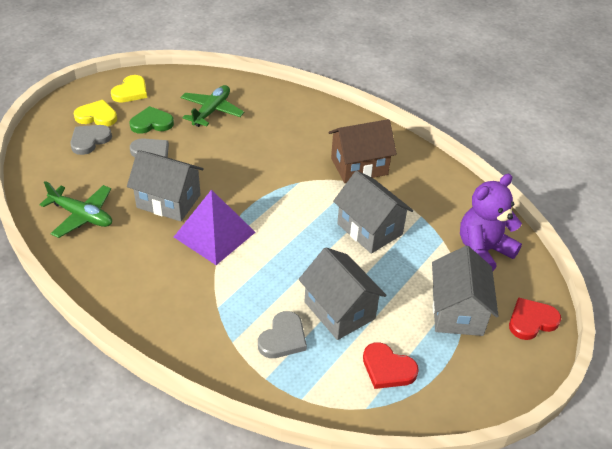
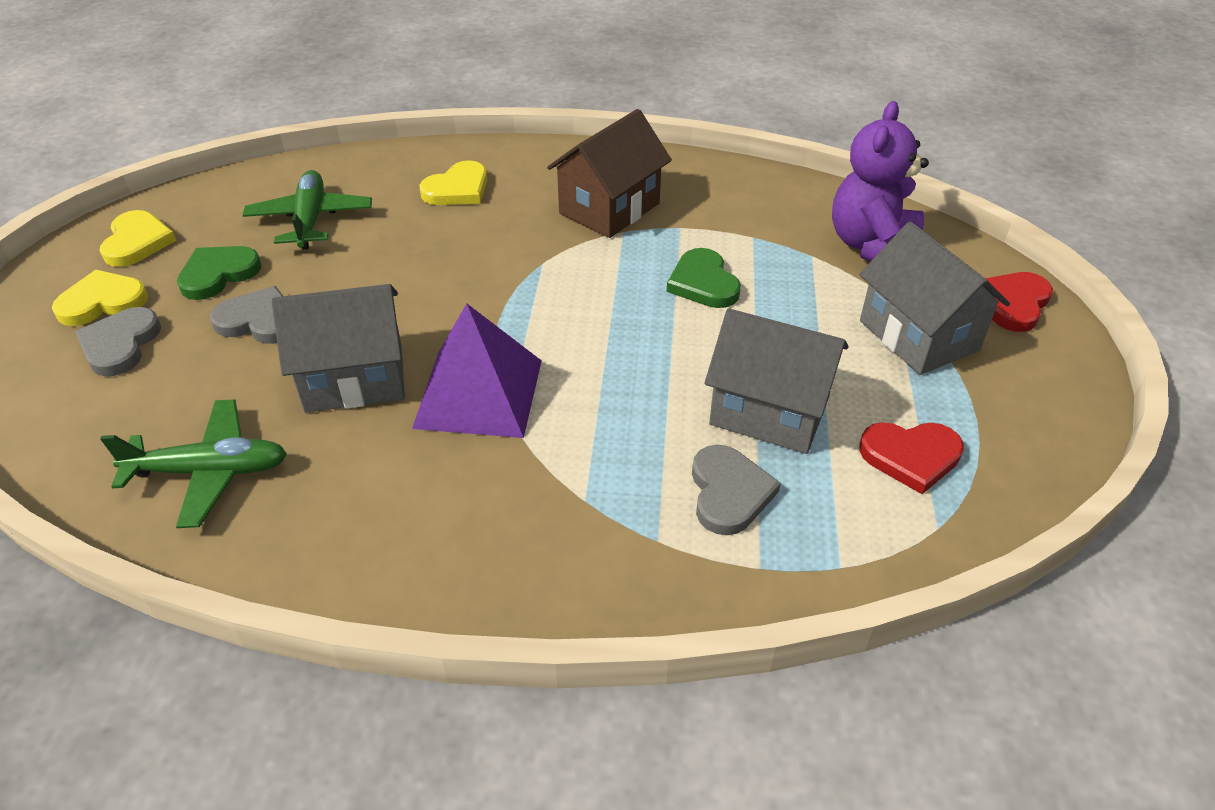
camera: 30 degrees left, 0 degrees up
grey house [333,171,413,254] -> green heart [667,248,741,308]
none -> yellow heart [419,160,487,205]

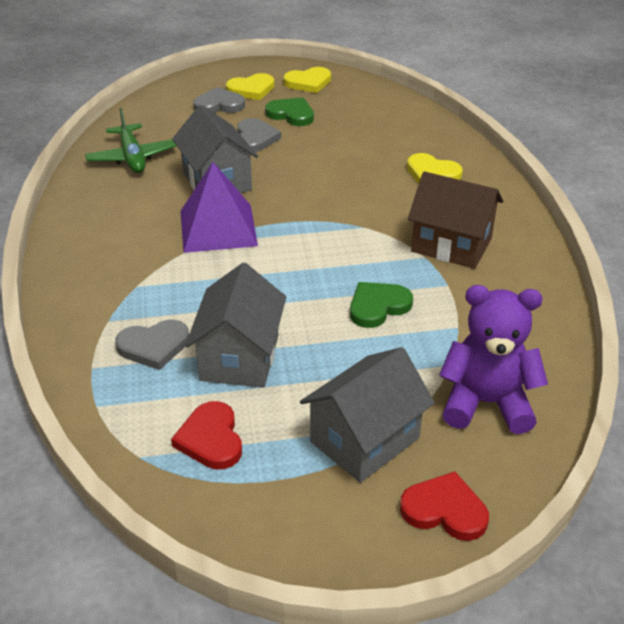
camera: 75 degrees right, 5 degrees down
yellow heart [52,270,148,326] -> yellow heart turned 105 degrees clockwise [226,73,274,100]
green plane [243,170,372,250] -> none

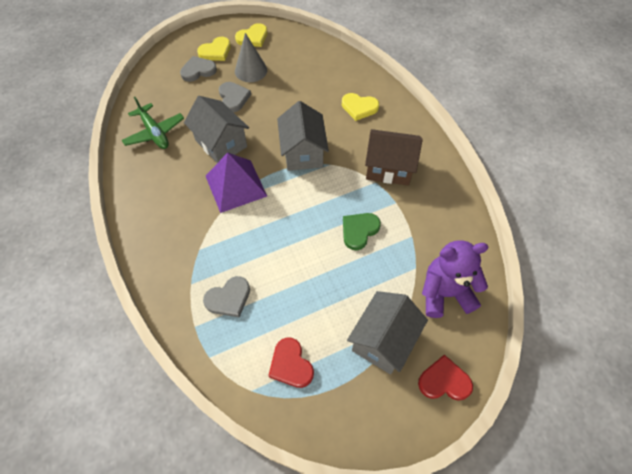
camera: 15 degrees left, 20 degrees up
grey house [185,263,286,388] -> grey house moved to [277,101,329,171]
green heart [265,97,314,126] -> grey cone [235,33,267,82]

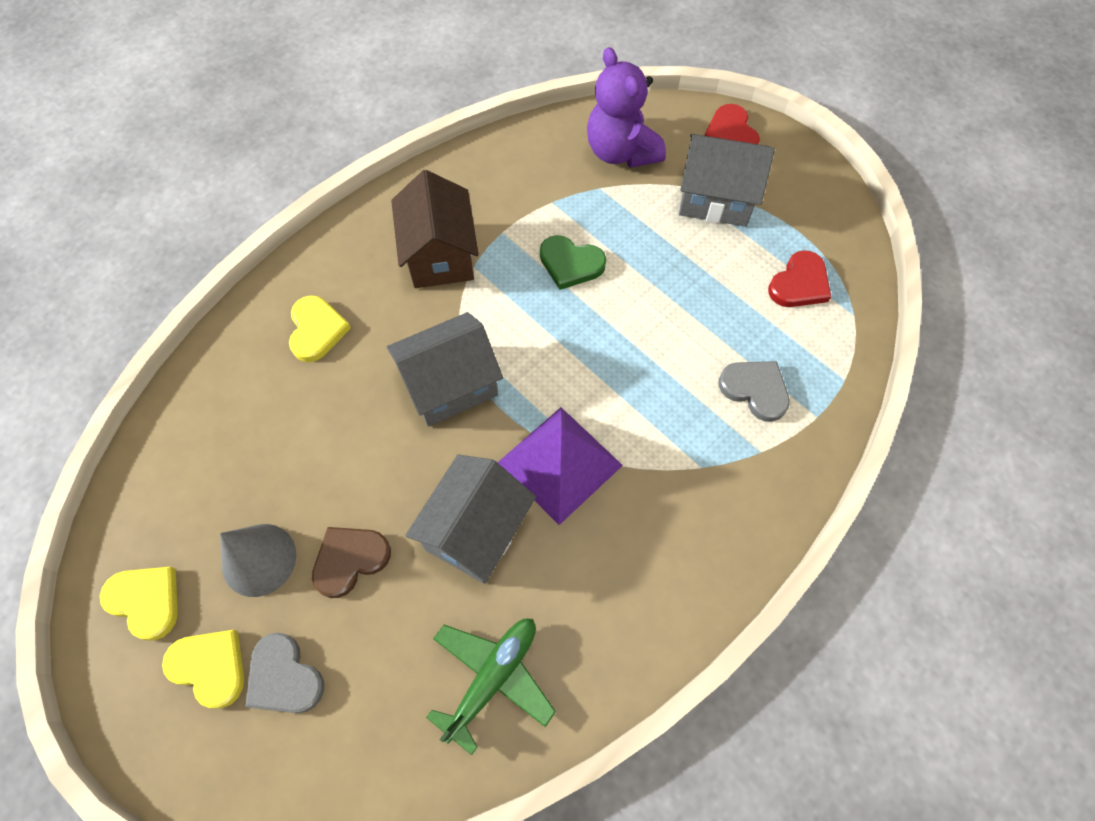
camera: 110 degrees left, 5 degrees up
grey heart [219,82,251,112] -> brown heart [312,527,391,598]

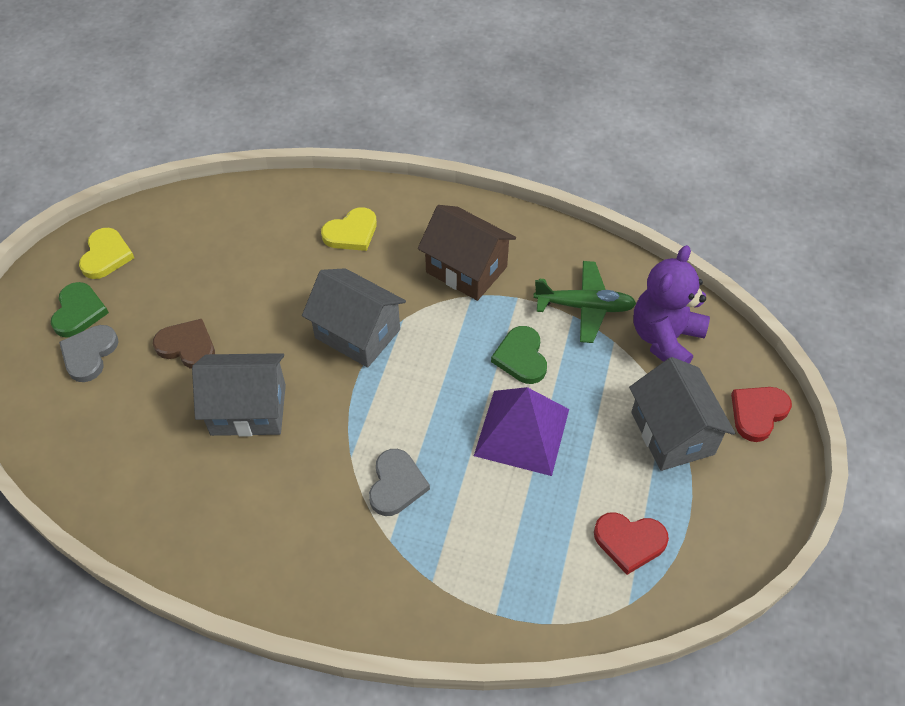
camera: 60 degrees right, 10 degrees down
yellow heart [162,630,244,709] -> green heart [51,282,109,338]
grey cone [220,524,297,597] -> none
brown house [391,170,479,288] -> brown house turned 75 degrees clockwise [418,205,516,301]
green plane [426,619,556,755] -> green plane moved to [533,261,636,343]
purple pyramid [497,407,623,525] -> purple pyramid moved to [474,387,569,476]
grey heart [719,361,790,422] -> grey heart moved to [369,449,430,516]

